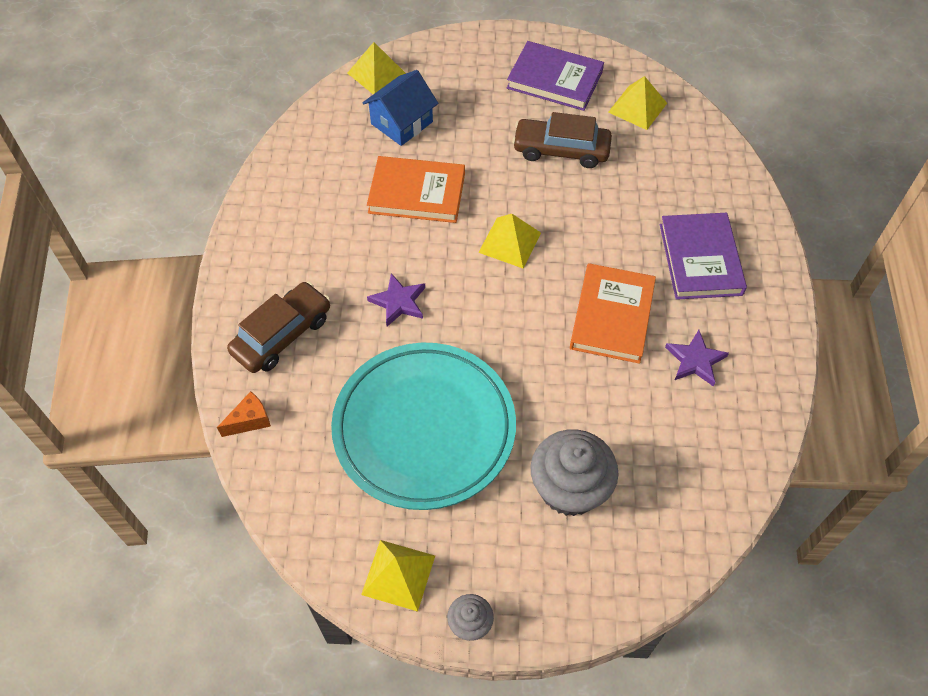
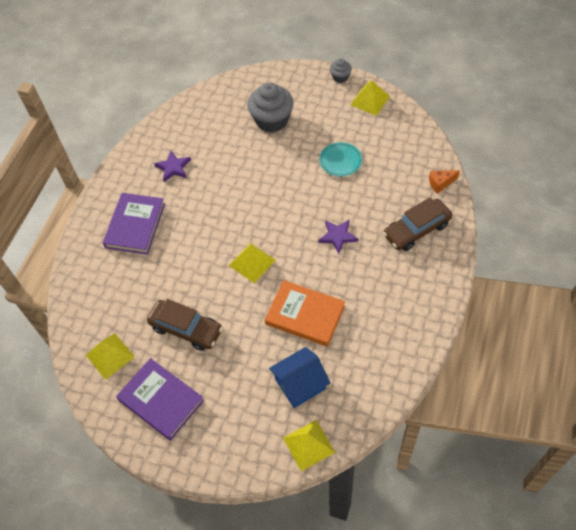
camera: 160 degrees left, 0 degrees up
turquoise plate [331,343,516,510] -> turquoise plate [319,142,362,177], size x0.41
orange book [570,263,656,364] -> none

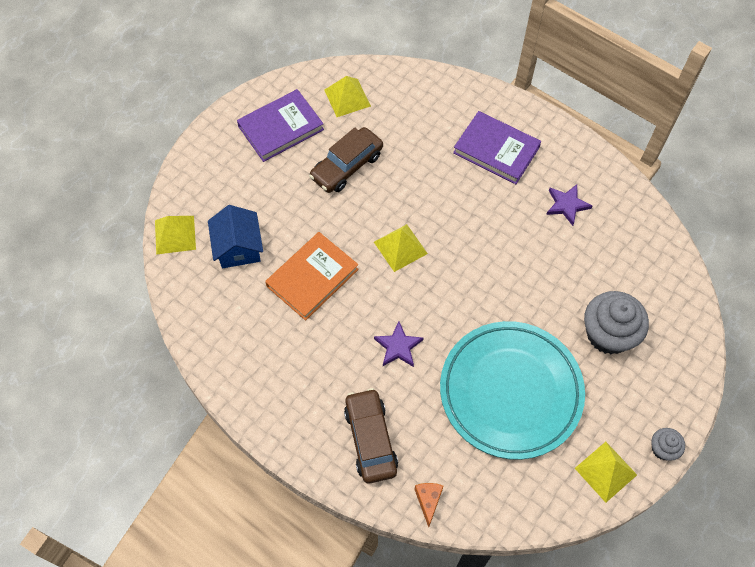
camera: 105 degrees right, 5 degrees up
turquoise plate [319,142,362,177] -> turquoise plate [440,321,585,460], size x2.45

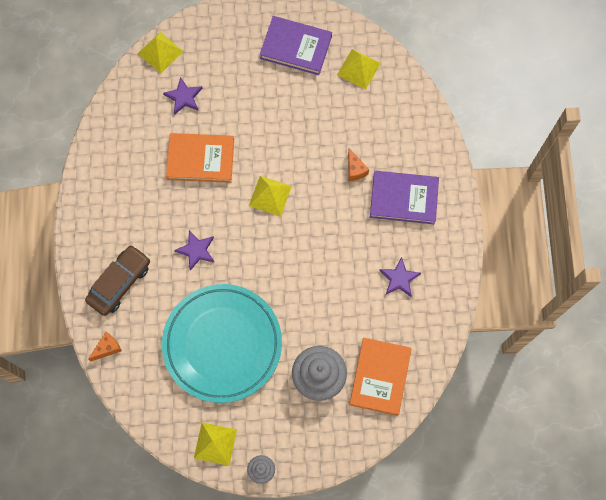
camera: 50 degrees right, 10 degrees up
blue house [208,205,263,268] -> purple star [163,77,203,115]
brown car [309,127,383,193] -> none
purple book [453,111,541,184] -> purple book turned 75 degrees counterclockwise [370,171,439,224]
none -> orange cheese [348,148,369,181]
none -> orange book [349,338,411,416]

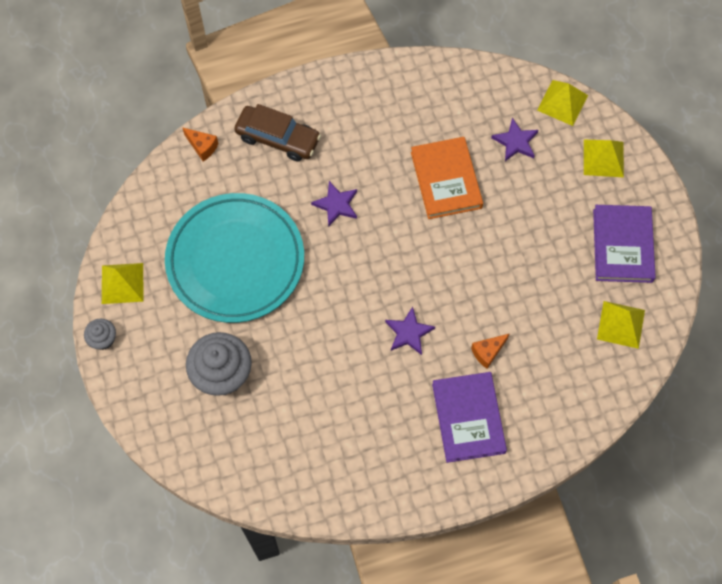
camera: 75 degrees right, 5 degrees down
yellow pyramid [249,176,292,216] -> yellow pyramid moved to [584,140,624,177]
orange book [349,338,411,416] -> none
purple star [379,257,421,297] -> purple star moved to [385,306,435,355]

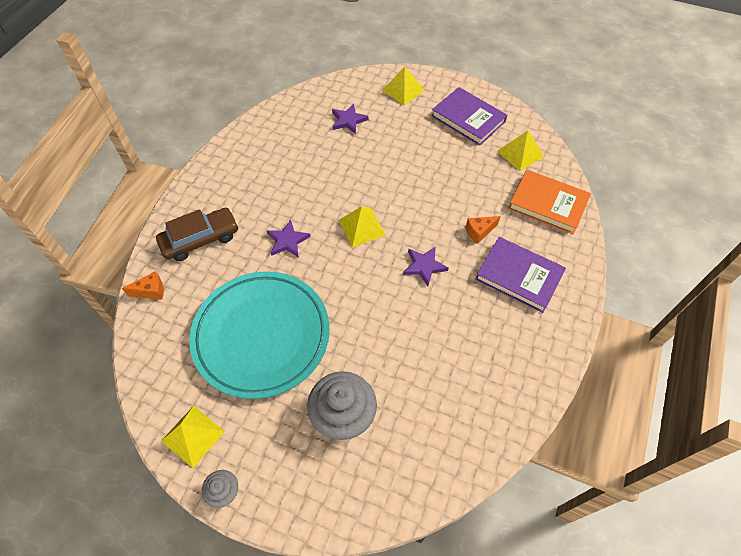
camera: 50 degrees left, 10 degrees down
orange book [411,137,483,219] -> orange book moved to [508,170,591,234]
orange cheese [471,333,510,369] -> orange cheese turned 60 degrees clockwise [466,216,501,244]
yellow pyramid [537,80,588,126] -> yellow pyramid moved to [339,206,386,247]

